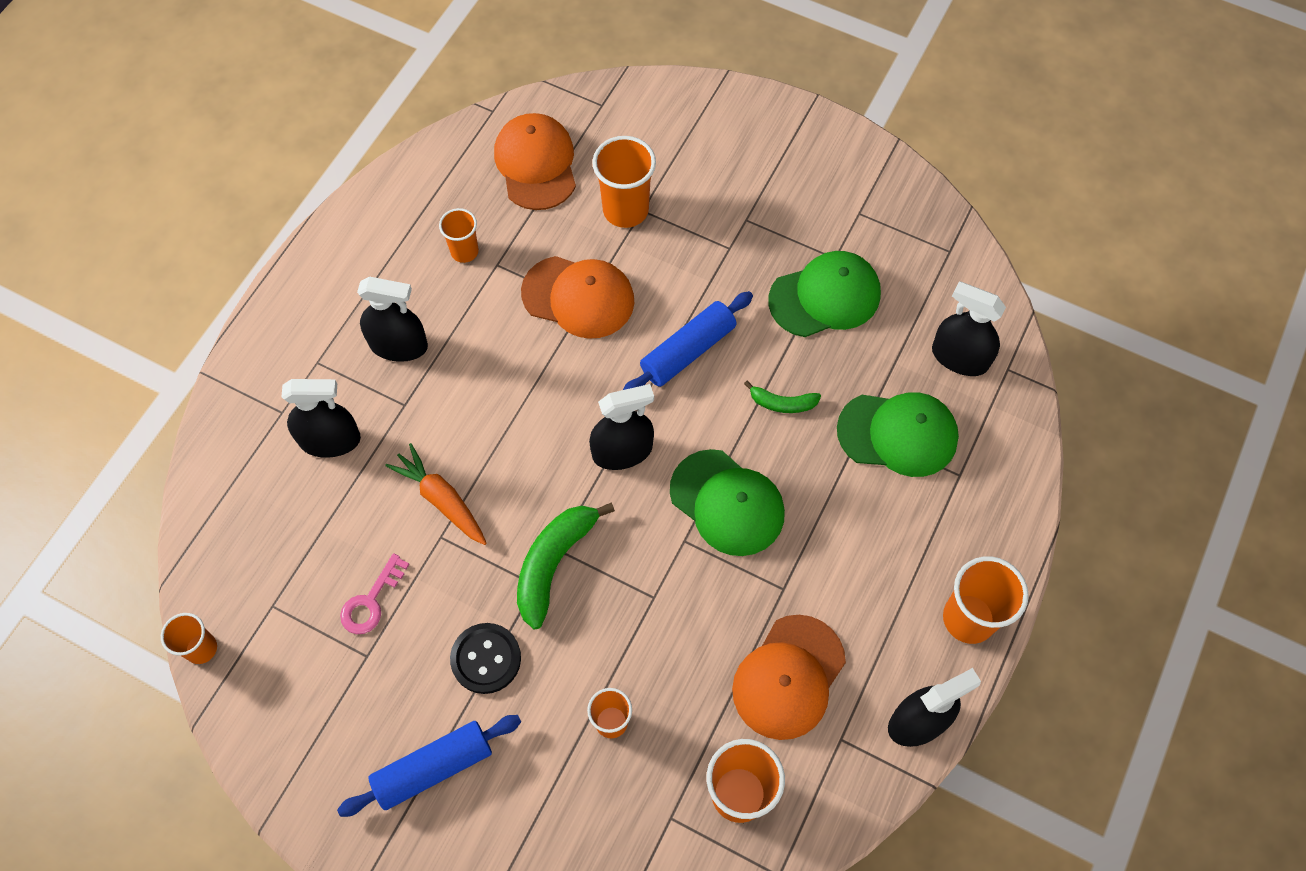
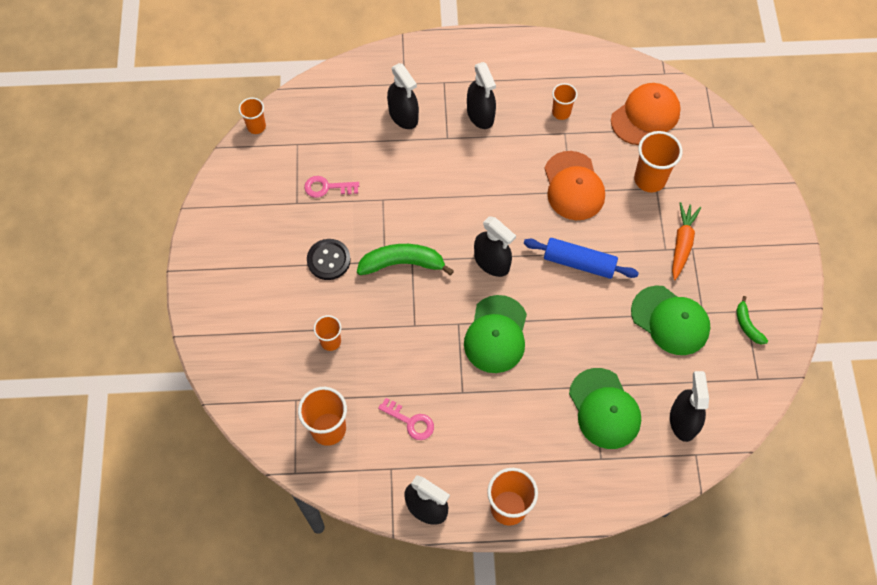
camera: 60 degrees right, 0 degrees up
blue rolling pin [337,715,521,817] -> none
orange carrot [385,443,487,545] -> orange carrot moved to [672,202,701,280]
orange cap [732,615,846,740] -> pink key [378,398,434,440]
green banana [744,381,821,413] -> green banana moved to [736,296,768,345]

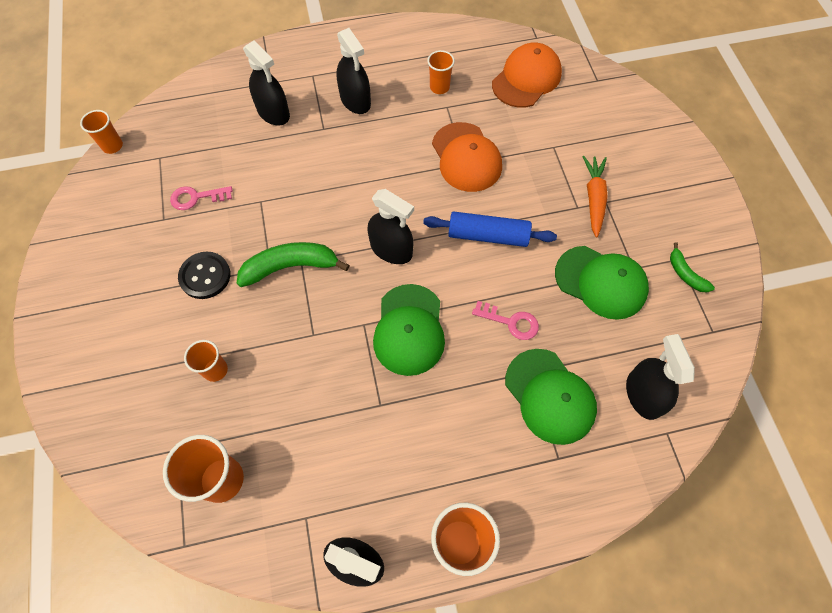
camera: 10 degrees left, 0 degrees up
pink key [378,398,434,440] -> pink key moved to [472,301,539,340]
orange cup [634,131,683,192] -> none

